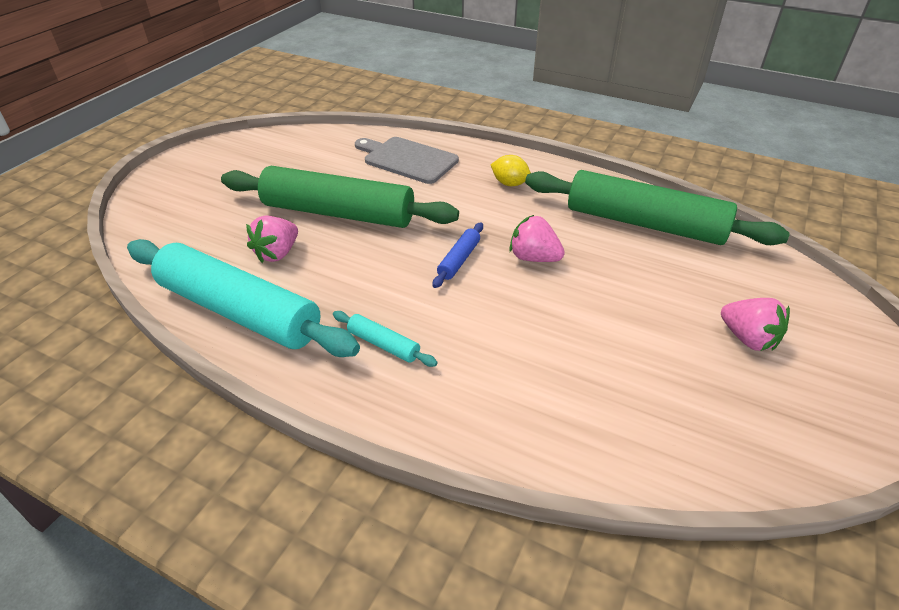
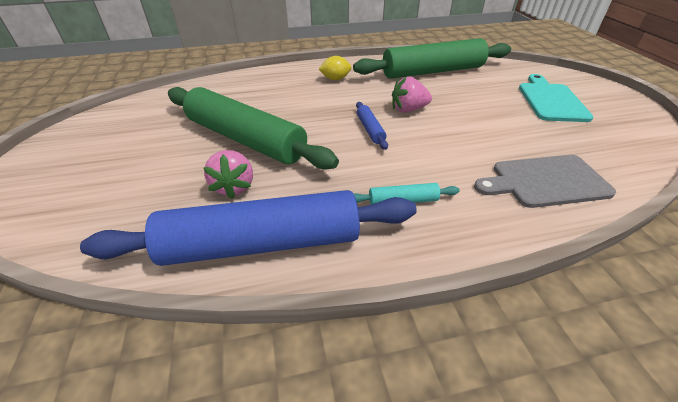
camera: 40 degrees left, 0 degrees up
turquoise rolling pin [127,239,360,357] -> blue rolling pin [80,190,417,266]
green rolling pin [221,166,459,228] -> green rolling pin turned 60 degrees clockwise [168,87,339,169]
grey cutting board [355,137,459,184] -> grey cutting board moved to [474,155,616,208]
pink strawberry [721,298,790,351] -> turquoise cutting board [519,74,593,122]

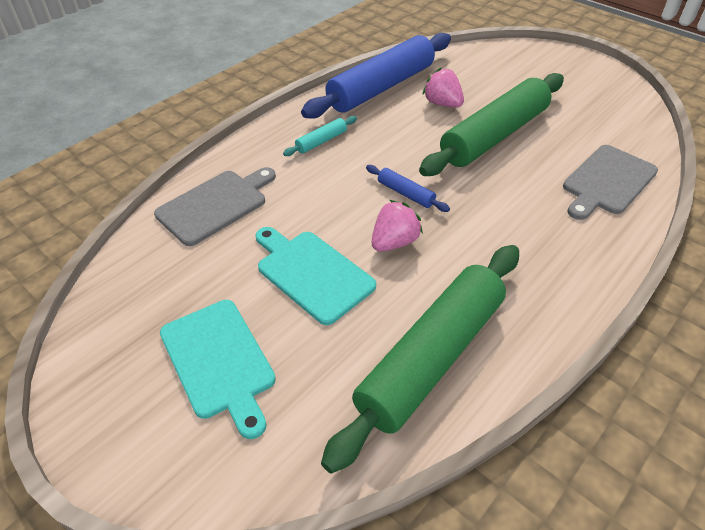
camera: 145 degrees right, 5 degrees up
green rolling pin [168,87,339,169] -> green rolling pin turned 45 degrees counterclockwise [419,73,564,176]
yellow lemon [318,56,351,80] -> none
none -> turquoise cutting board [255,227,376,325]
none -> grey cutting board [563,145,658,220]

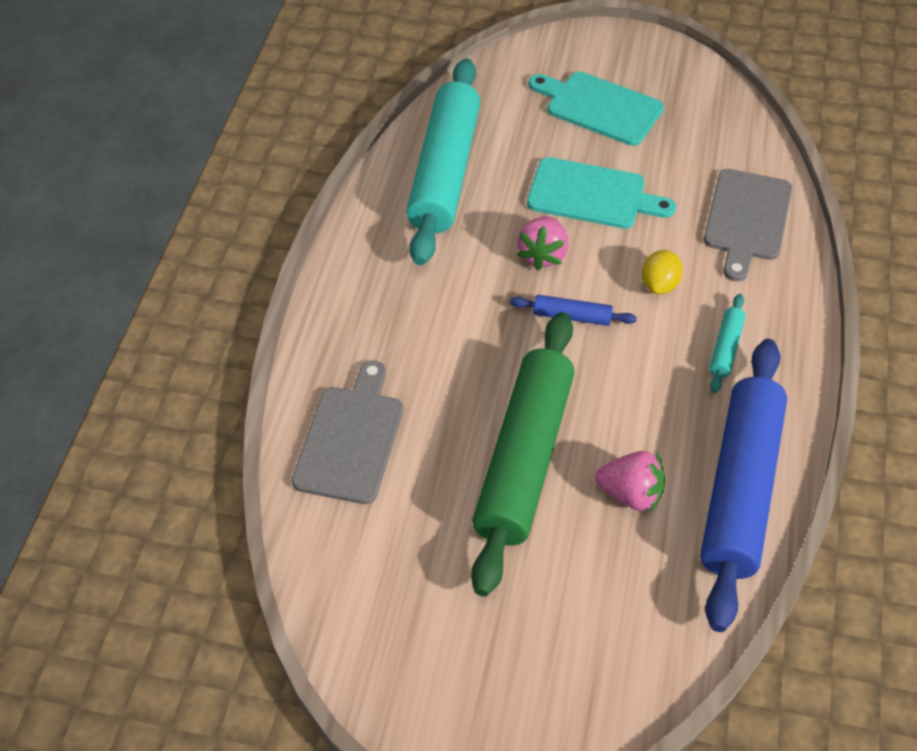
camera: 150 degrees right, 5 degrees up
green rolling pin [321,245,519,474] -> turquoise rolling pin [406,58,481,265]
none -> yellow lemon [642,250,683,294]

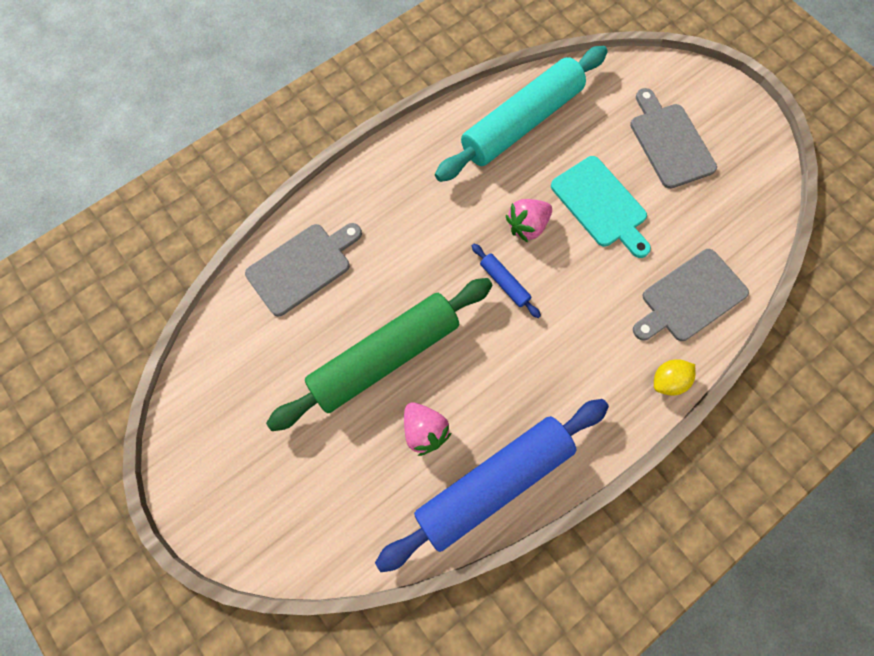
camera: 40 degrees right, 20 degrees up
turquoise cutting board [528,72,664,146] -> grey cutting board [630,88,717,189]
yellow lemon [642,250,683,294] -> yellow lemon moved to [654,359,695,396]
turquoise rolling pin [709,294,745,393] -> none

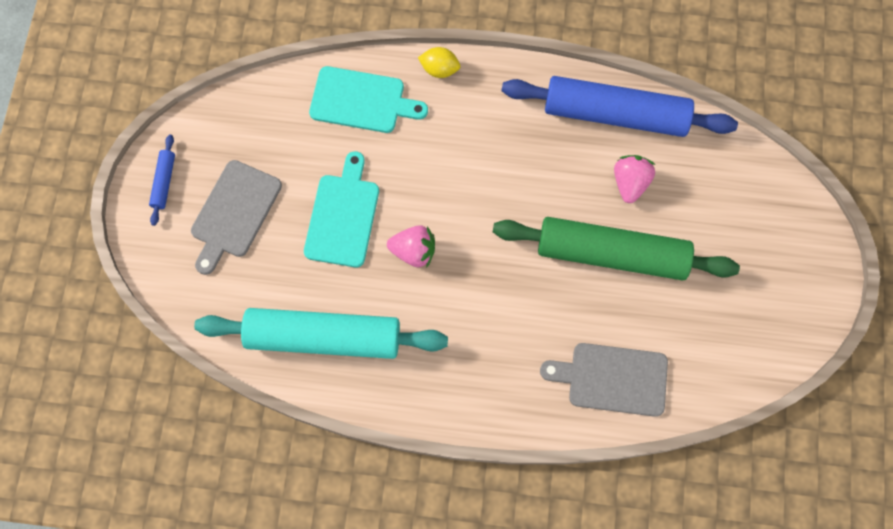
camera: 135 degrees left, 0 degrees up
blue rolling pin [472,244,541,318] -> blue rolling pin moved to [149,135,175,226]
grey cutting board [633,249,749,341] -> turquoise cutting board [309,66,428,133]

